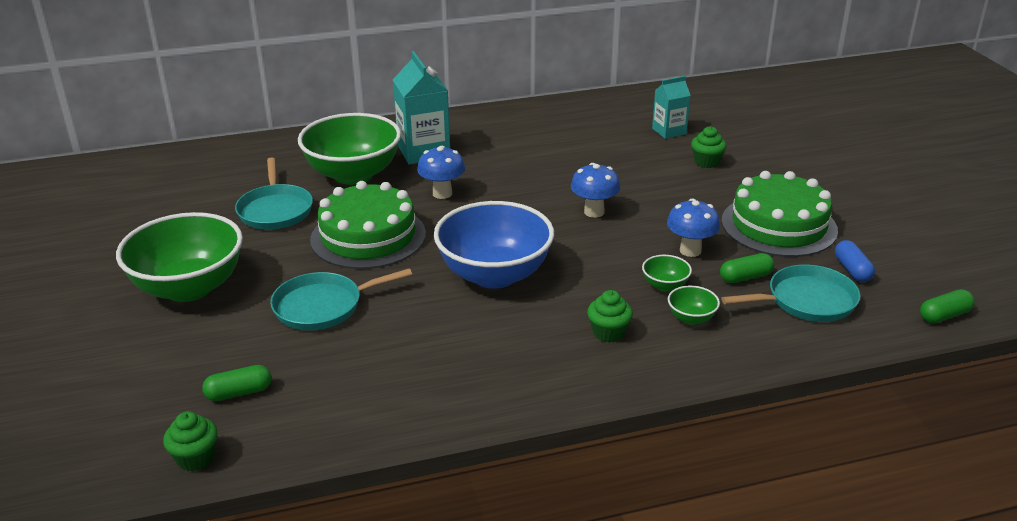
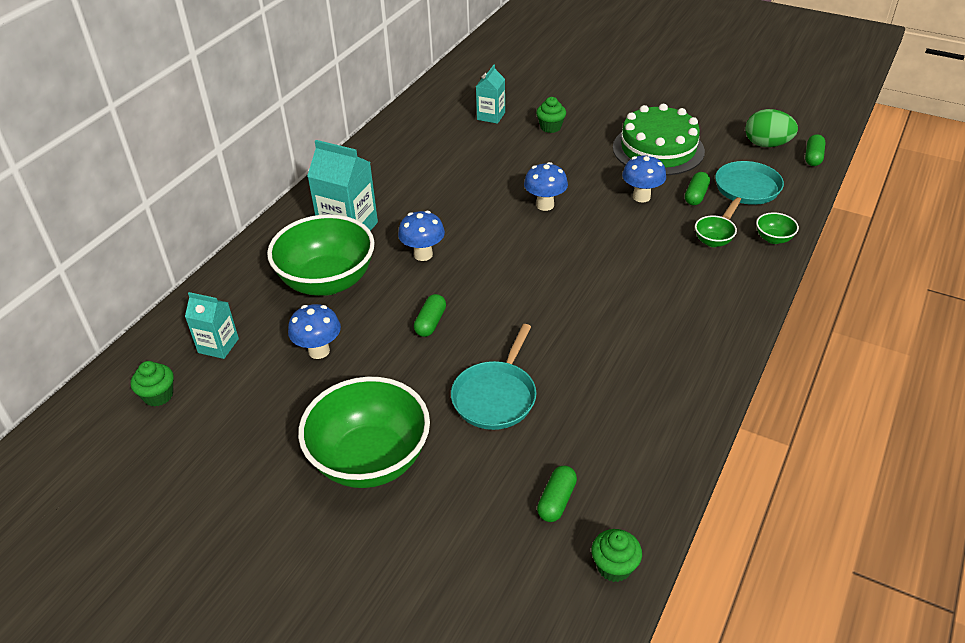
camera: 45 degrees left, 10 degrees up
turquoise pan [235,157,313,230] -> blue mushroom [288,304,341,359]
green cake [310,181,426,269] -> green capsule [414,294,446,337]
blue bowl [434,201,554,289] -> none
green cupcake [587,290,633,343] -> green cupcake moved to [131,361,174,407]
green bowl [642,255,692,292] -> green bowl moved to [756,212,799,244]
blue capsule [835,240,875,282] -> none
none -> turquoise carton [185,292,239,359]
none -> green egg [746,109,798,147]

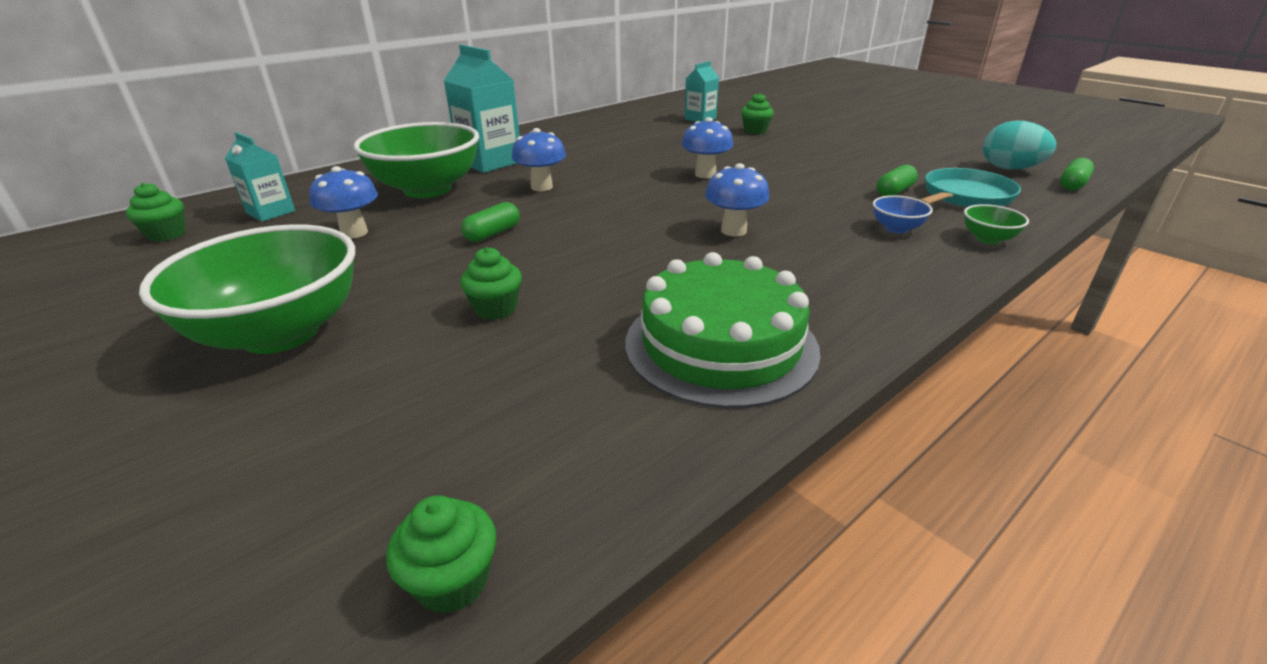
camera: 20 degrees right, 10 degrees down
turquoise pan [451,324,536,430] -> green cupcake [460,247,522,320]
green capsule [537,466,577,522] -> none
green cake [613,104,705,175] -> green cake moved to [625,252,821,409]
blue mushroom [622,154,666,203] -> blue mushroom moved to [705,163,769,237]
green bowl [695,216,737,247] -> blue bowl [873,195,933,233]
green egg [746,109,798,147] -> turquoise egg [983,121,1056,170]

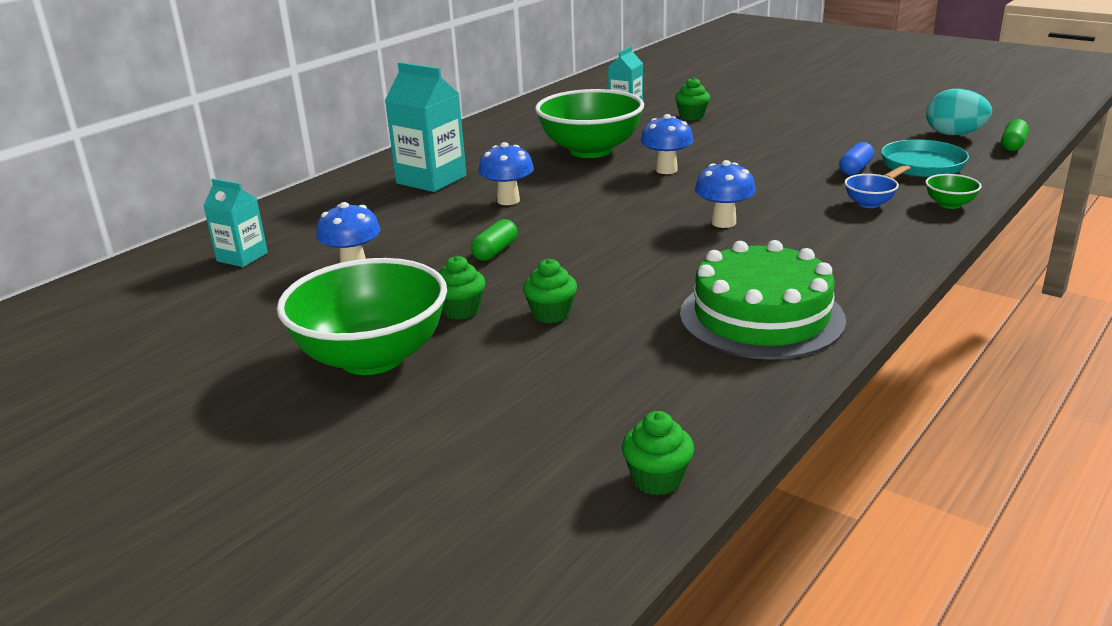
camera: 10 degrees left, 5 degrees down
green cupcake [126,182,186,242] -> green cupcake moved to [439,256,486,320]
green bowl [353,122,479,198] -> green bowl moved to [535,89,644,158]
green capsule [877,165,918,196] -> blue capsule [839,142,874,175]

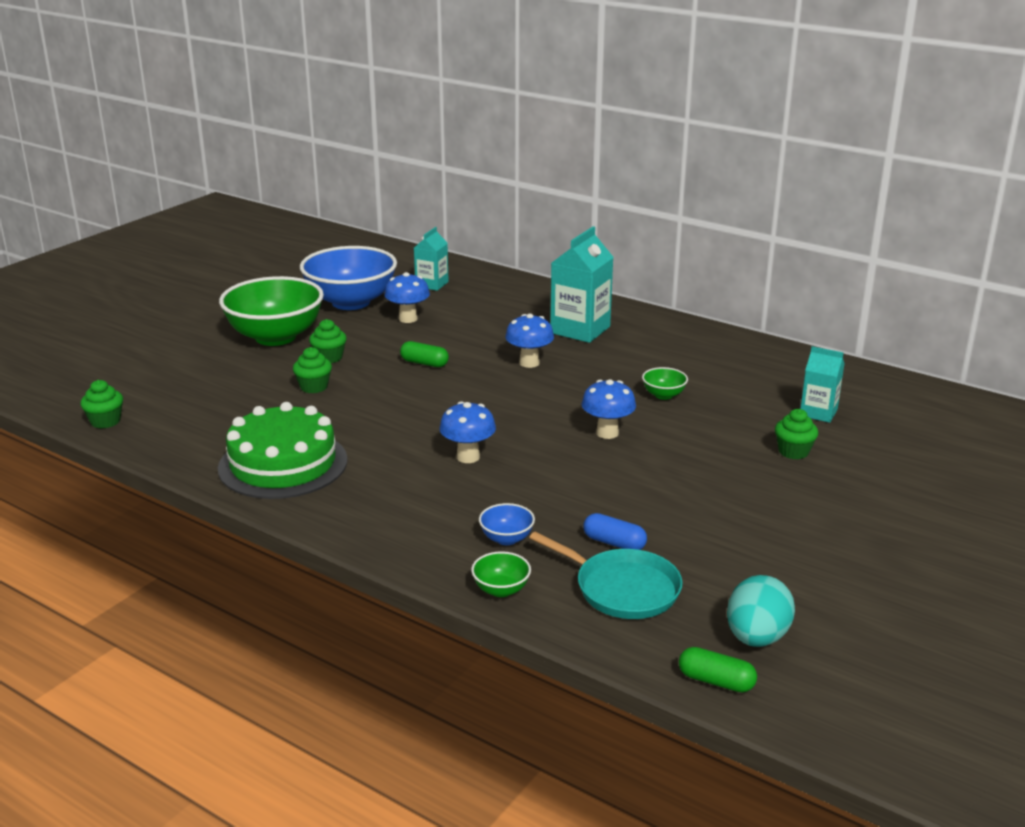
camera: 85 degrees right, 0 degrees up
green bowl [535,89,644,158] -> green bowl [642,367,688,400], size x0.41
none -> blue bowl [300,246,397,310]

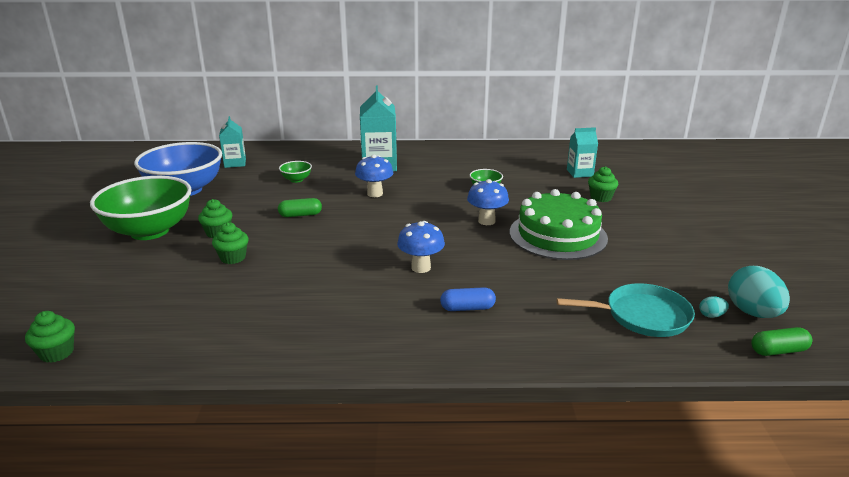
camera: 35 degrees left, 0 degrees up
green cake [218,402,348,499] -> green cake moved to [510,189,608,260]
blue mushroom [384,272,430,323] -> none
green bowl [471,551,531,597] -> green bowl moved to [279,161,312,183]
blue bowl [479,503,535,545] -> none
blue capsule [583,513,647,550] -> blue capsule moved to [440,287,496,311]
none -> turquoise egg [699,296,729,318]

